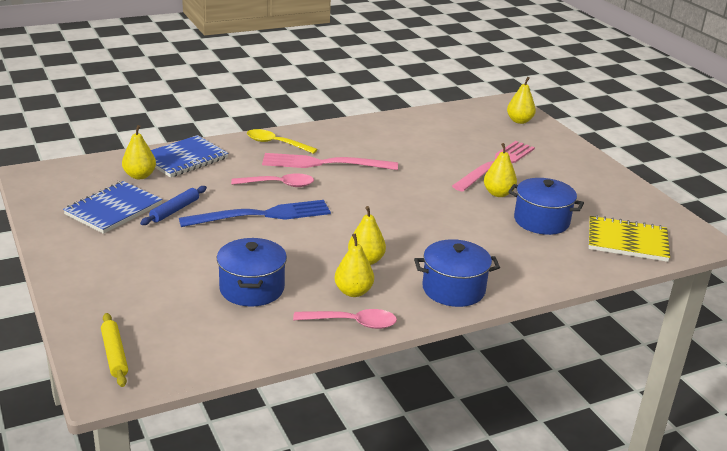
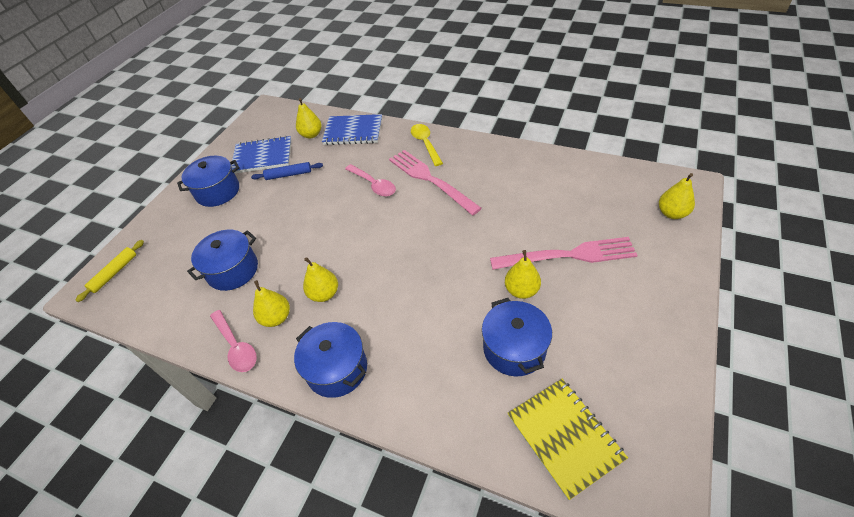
camera: 55 degrees right, 20 degrees up
blue fork [179,200,331,227] -> none
none -> blue pot [177,156,239,207]

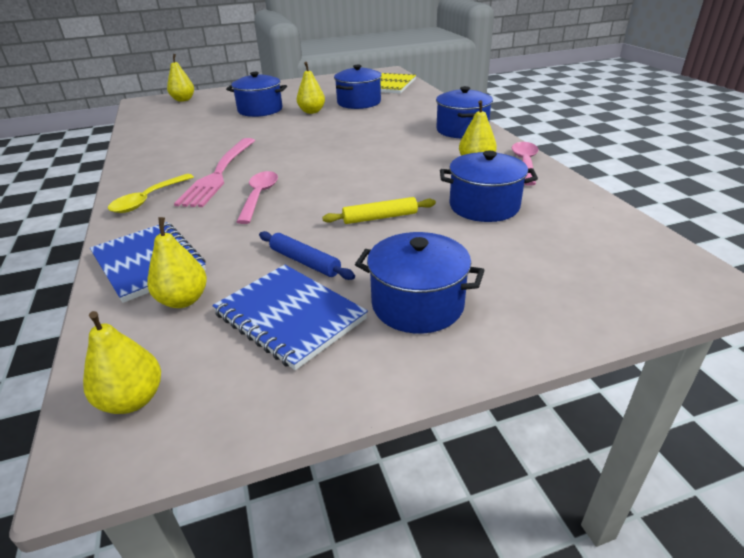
camera: 135 degrees left, 15 degrees down
yellow rolling pin [75,240,144,302] -> yellow rolling pin moved to [322,197,436,224]
yellow pear [303,257,338,302] -> yellow pear moved to [83,311,161,414]
pink fork [490,237,638,270] -> blue pot [226,72,287,117]

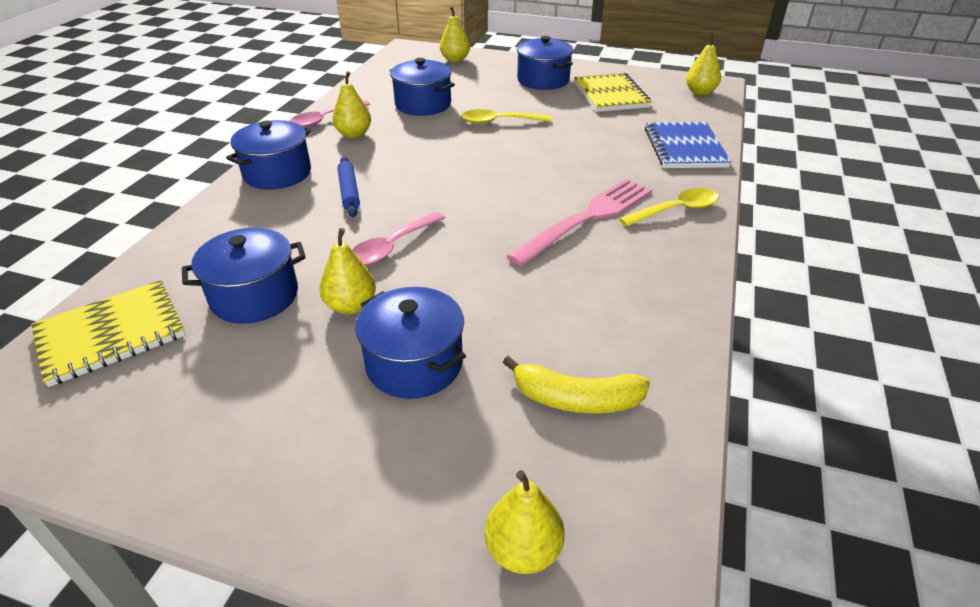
camera: 145 degrees left, 5 degrees up
yellow pear [147,217,207,308] -> yellow pear moved to [440,6,470,62]
blue notebook [212,265,368,370] -> yellow notebook [574,73,651,112]
pink spoon [237,171,278,224] -> pink spoon moved to [352,212,445,265]
blue rolling pin [259,231,355,280] -> blue rolling pin moved to [337,157,360,217]
yellow rolling pin [322,197,436,224] -> yellow spoon [461,109,552,124]
none -> yellow banana [503,356,650,414]

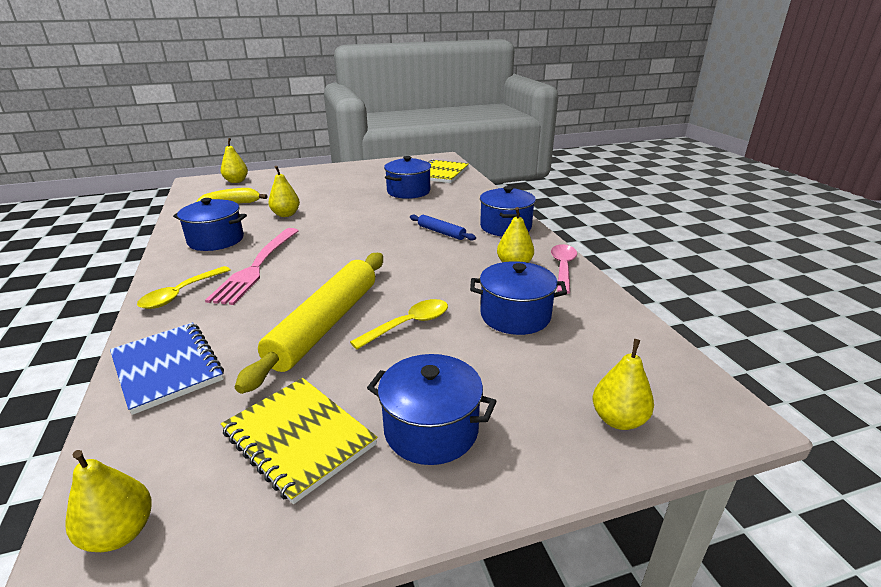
camera: 145 degrees right, 10 degrees down
yellow pear [319,228,376,314] -> yellow pear moved to [268,166,300,217]
pink spoon [352,212,445,265] -> none
blue pot [355,287,466,399] -> blue pot moved to [173,198,247,251]
none -> yellow rolling pin [235,253,383,394]

